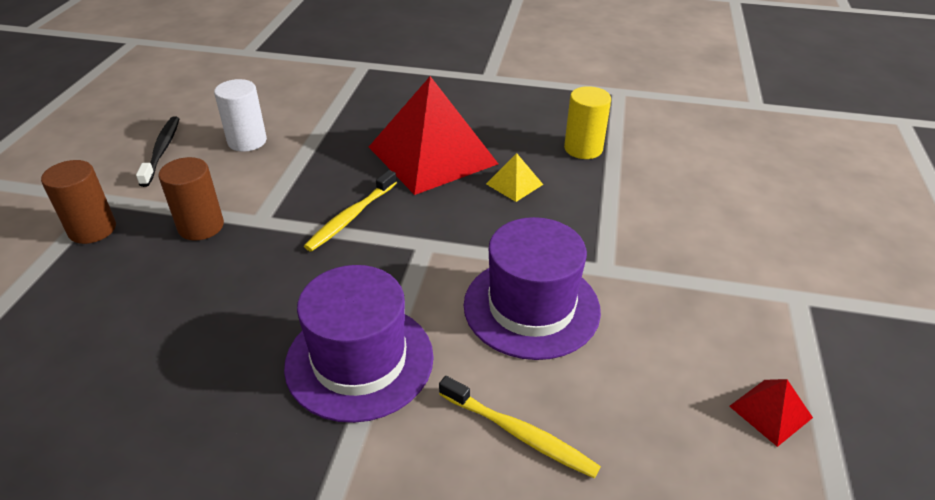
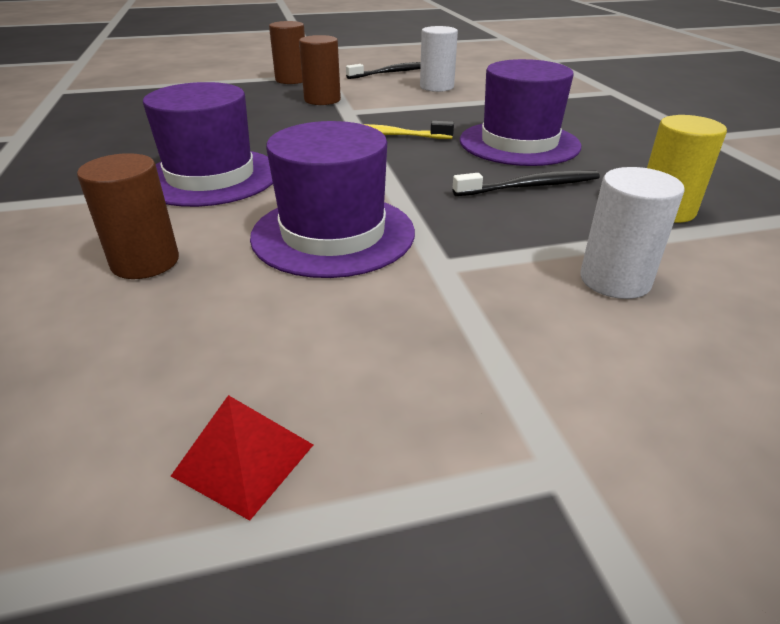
camera: 65 degrees right, 5 degrees down
red pyramid [369,76,498,195] -> purple hat [460,59,581,166]
yellow toothbrush [439,376,601,479] -> brown cylinder [77,153,179,279]
yellow pyramid [486,153,543,202] -> black toothbrush [453,170,600,196]
none -> white cylinder [580,167,685,299]

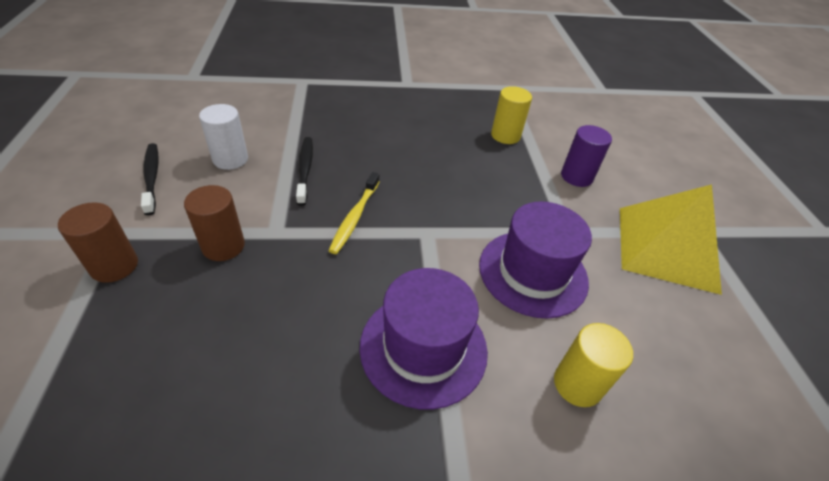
camera: 85 degrees left, 10 degrees up
brown cylinder [77,153,179,279] -> yellow cylinder [554,323,633,407]
red pyramid [171,395,313,521] -> none
black toothbrush [453,170,600,196] -> black toothbrush moved to [296,137,313,206]
purple hat [460,59,581,166] -> none
white cylinder [580,167,685,299] -> purple cylinder [561,125,612,187]
none -> yellow pyramid [620,184,722,295]

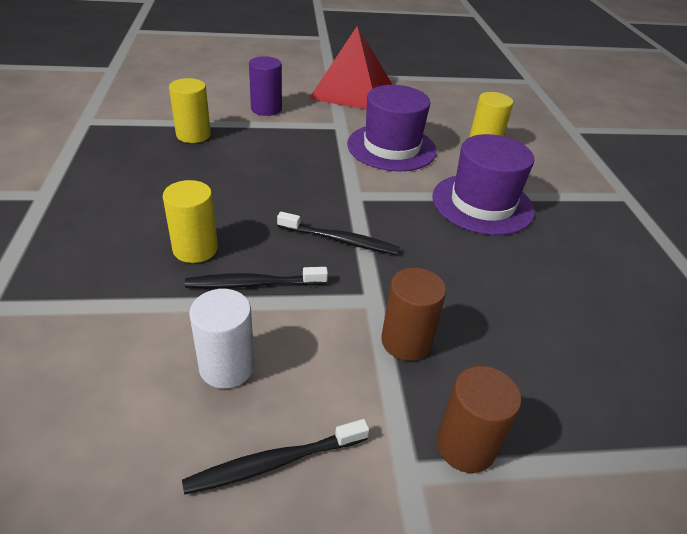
camera: 90 degrees left, 5 degrees down
yellow toothbrush [328,172,380,254] -> black toothbrush [277,212,400,255]
yellow pyramid [620,184,722,295] -> red pyramid [309,26,392,110]
none -> yellow cylinder [163,180,218,263]

